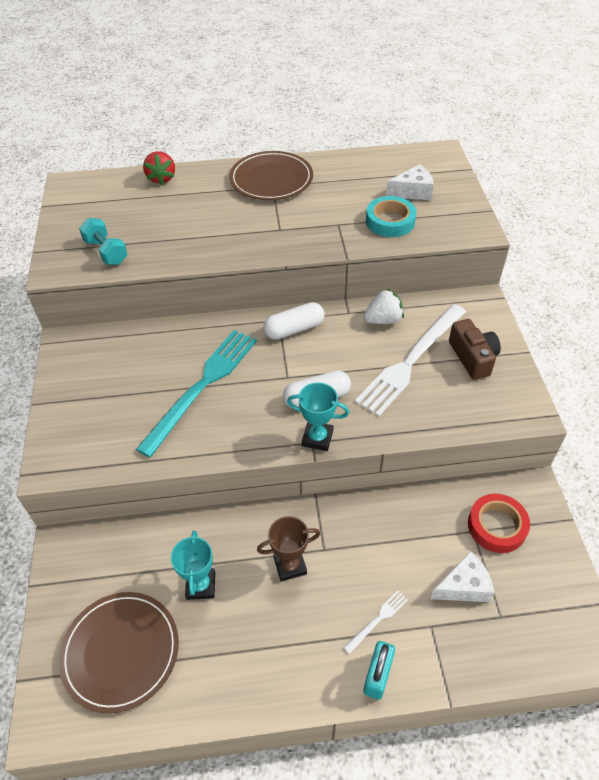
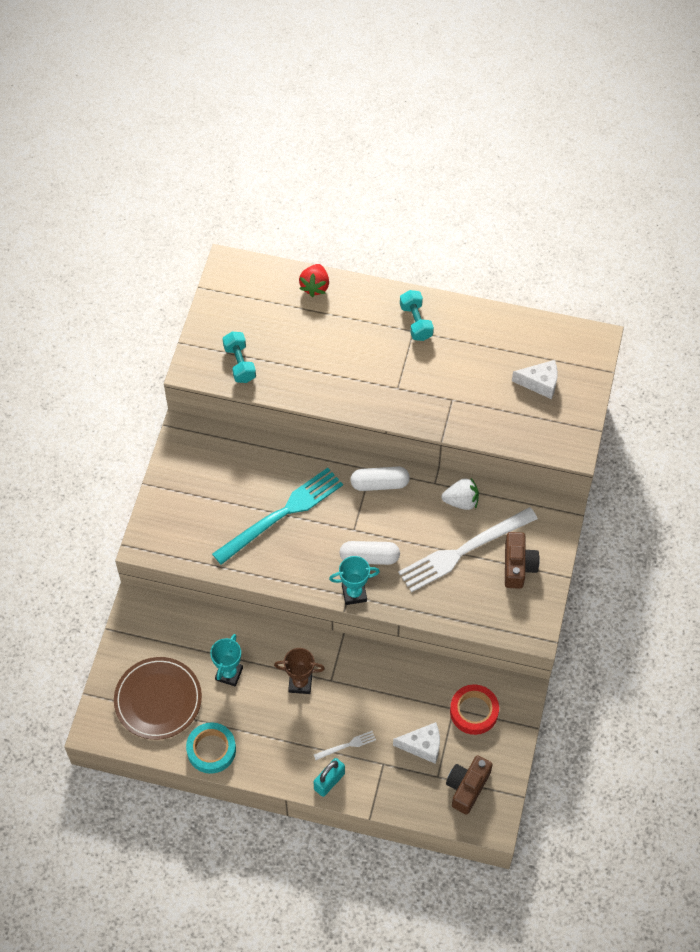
camera: 20 degrees right, 10 degrees up
brown plate [229,151,313,200] -> turquoise dumbbell [400,290,434,341]
turquoise trophy [287,382,349,451] -> turquoise trophy turned 45 degrees counterclockwise [329,556,380,605]
turquoise tape [366,196,417,237] -> turquoise tape moved to [186,722,236,774]
none -> brown camera [446,756,493,815]

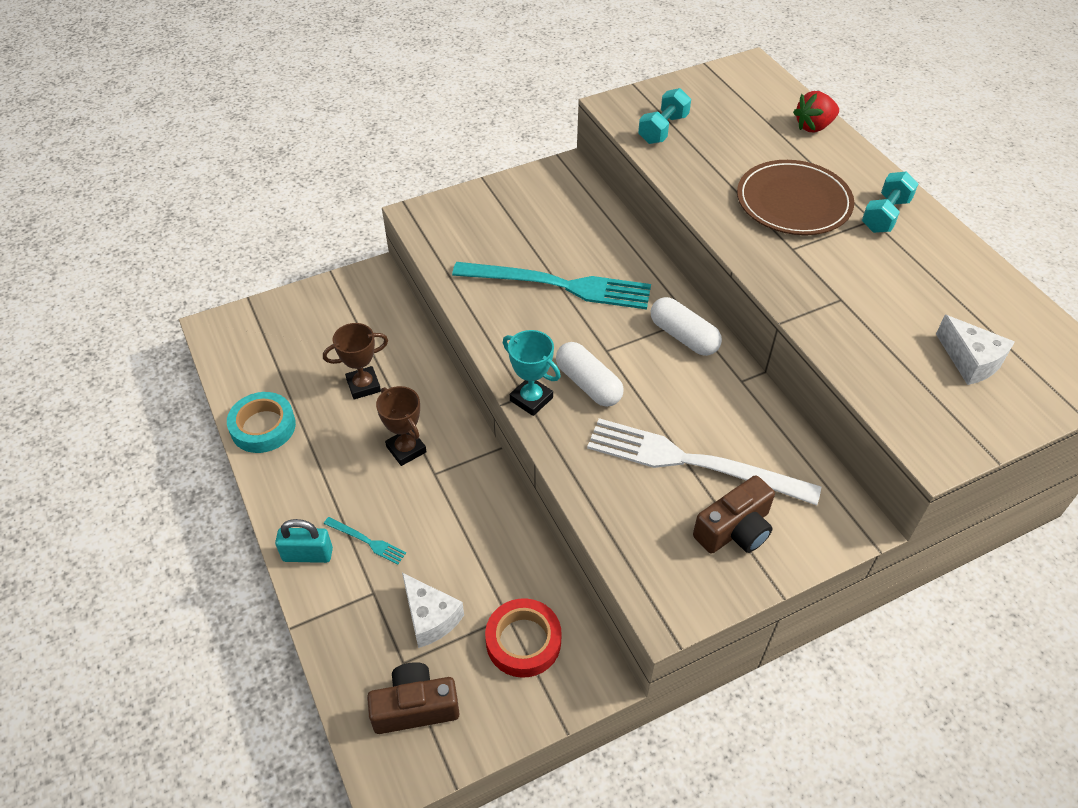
camera: 50 degrees right, 10 degrees down
brown plate [114,657,202,740] -> brown plate moved to [737,160,854,235]
turquoise trophy [210,634,243,687] -> brown trophy [323,323,388,399]
white fork [314,731,376,760] -> turquoise fork [324,517,406,565]
white strawberry [442,478,479,510] -> none

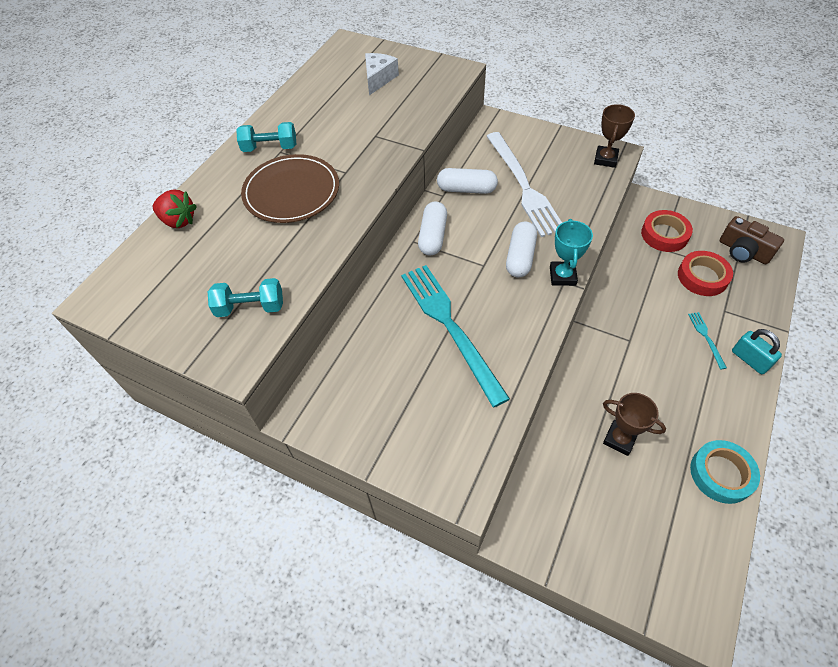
camera: 125 degrees left, 5 degrees up
brown trophy [376,386,427,466] -> brown trophy moved to [594,104,635,168]
white cheese [402,573,464,648] -> red tape [678,251,733,296]
brown camera [693,475,775,554] -> none
none -> white capsule [437,168,498,194]

